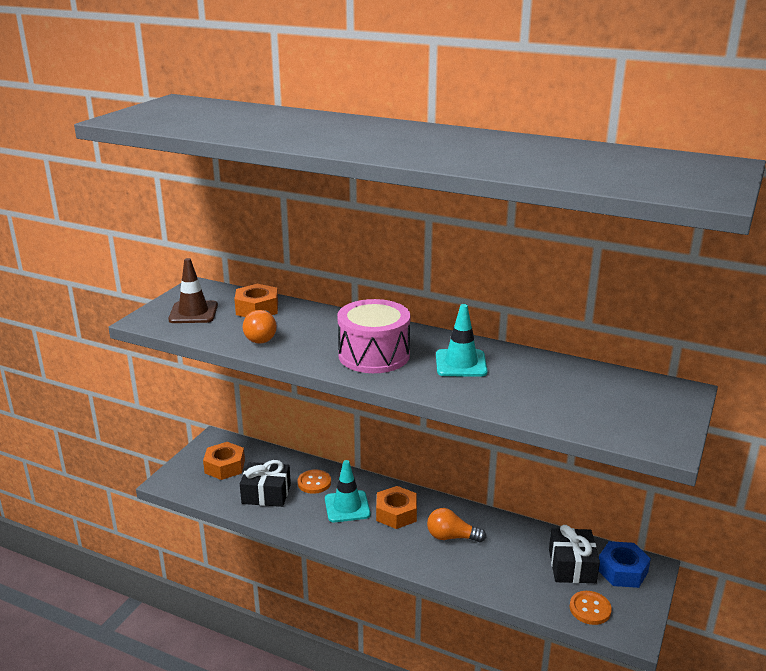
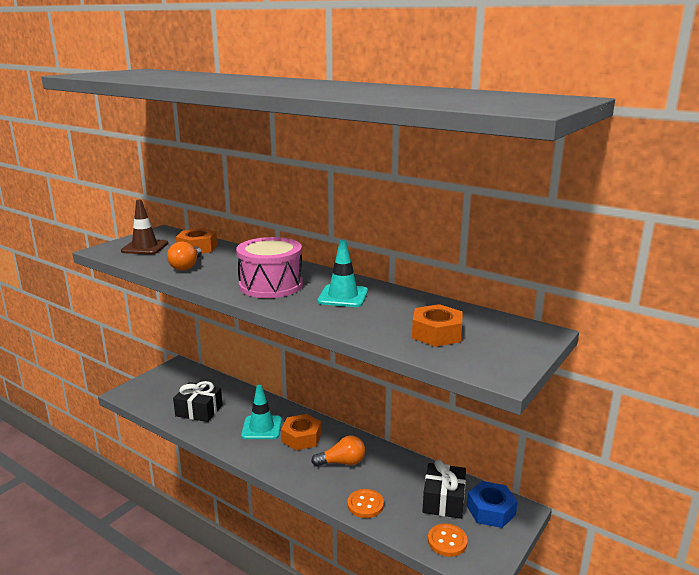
camera: 10 degrees right, 5 degrees down
orange nut [203,442,245,480] -> orange nut moved to [412,304,463,347]
orange button [298,470,331,494] -> orange button moved to [347,489,384,518]
orange light bulb [427,508,486,543] -> orange light bulb turned 150 degrees clockwise [311,436,365,467]

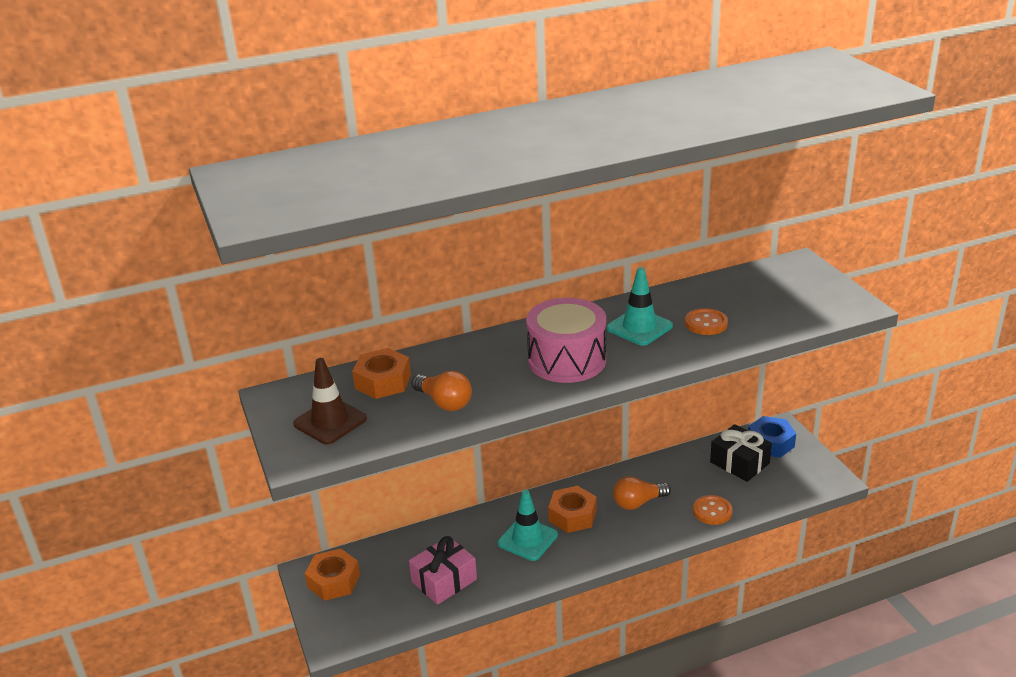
camera: 55 degrees left, 10 degrees up
black gift [173,381,223,422] -> pink gift [409,536,477,605]
orange light bulb [311,436,365,467] -> orange light bulb turned 135 degrees counterclockwise [613,476,671,510]
orange nut [412,304,463,347] -> orange nut moved to [305,549,360,601]
orange button [428,523,468,557] -> orange button moved to [685,308,728,335]

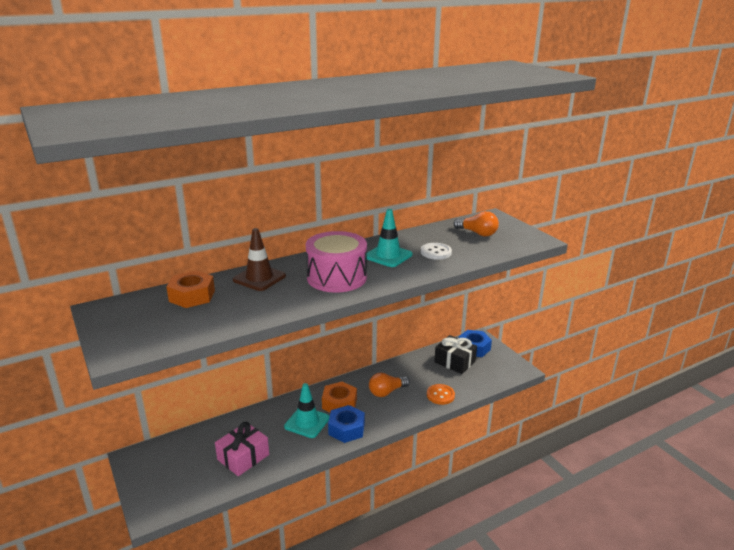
camera: 10 degrees left, 5 degrees down
brown traffic cone [293,358,367,444] -> brown traffic cone moved to [233,228,286,291]
orange nut [305,549,360,601] -> none
orange light bulb [412,371,472,411] -> orange light bulb moved to [454,211,499,236]
orange button [685,308,728,335] -> white button [421,243,452,260]
none -> blue nut [328,405,365,443]

